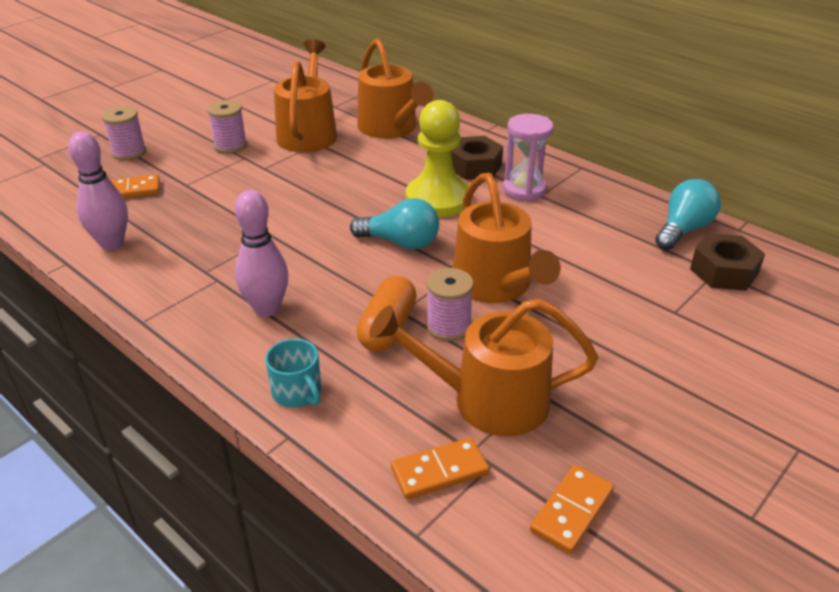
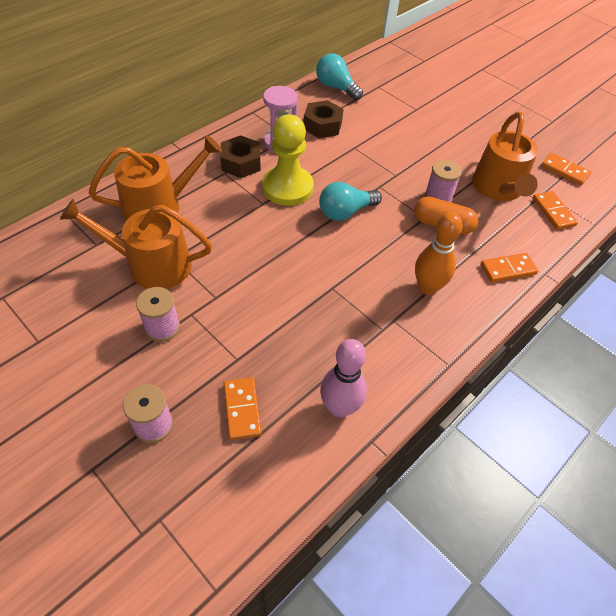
camera: 90 degrees left, 15 degrees up
pink bowling pin [235,190,289,317] -> orange bowling pin [415,212,463,295]
turquoise mug [265,339,321,408] -> orange domino [481,253,538,282]
turquoise light bulb [350,198,439,250] -> turquoise light bulb turned 135 degrees counterclockwise [319,182,382,221]
orange watering can [453,173,561,303] -> none
brown nut [690,233,765,291] -> brown nut moved to [303,100,343,138]

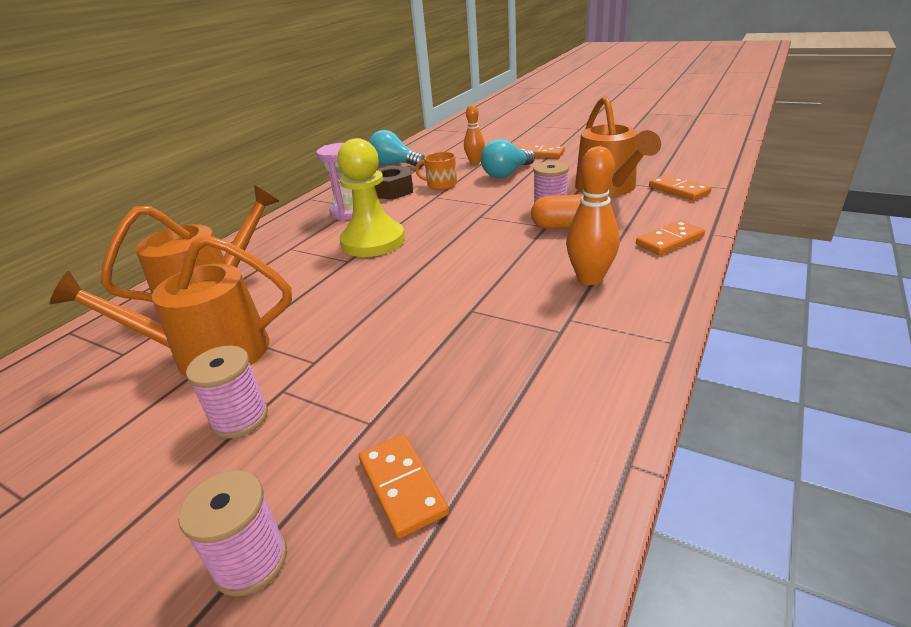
camera: 10 degrees left, 20 degrees down
brown nut [220,135,261,178] -> none
turquoise light bulb [319,182,382,221] -> turquoise light bulb moved to [481,139,535,178]
pink bowling pin [320,339,367,418] -> none
orange domino [541,153,591,185] -> orange domino moved to [519,145,565,158]
none -> orange mug [415,152,457,190]
none -> orange bowling pin [464,105,485,164]

